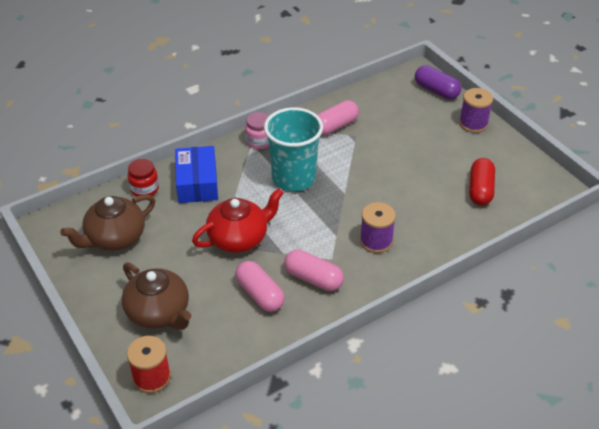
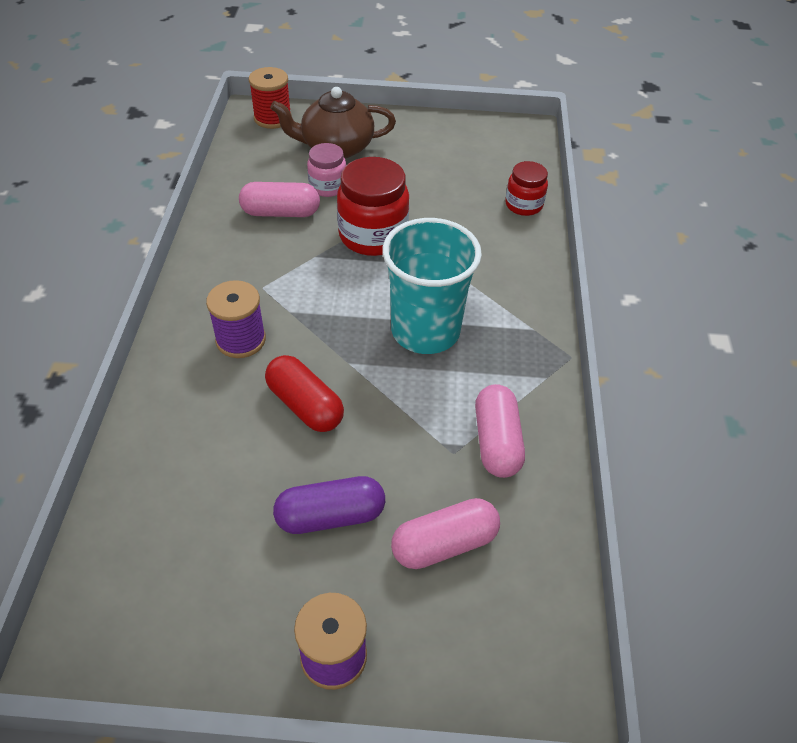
camera: 125 degrees right, 5 degrees up
brown teapot [60,195,155,251] -> none
blue box [175,146,218,203] -> none
red teapot [192,188,284,253] -> red jar [337,157,409,256]
pink jar [245,112,269,149] -> pink jar moved to [307,143,346,197]
pink capsule [284,250,344,291] -> pink capsule moved to [391,498,500,569]
purple capsule [415,65,462,99] -> purple capsule moved to [273,476,385,534]
red capsule [469,158,495,205] -> red capsule moved to [265,355,344,432]

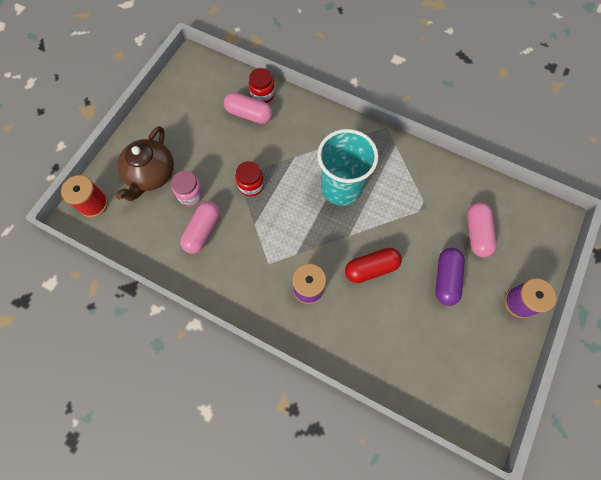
camera: 65 degrees left, 20 degrees up
red jar [337,157,409,256] -> red jar [235,161,264,196], size x0.58
pink capsule [475,384,525,478] -> pink capsule moved to [224,92,273,124]

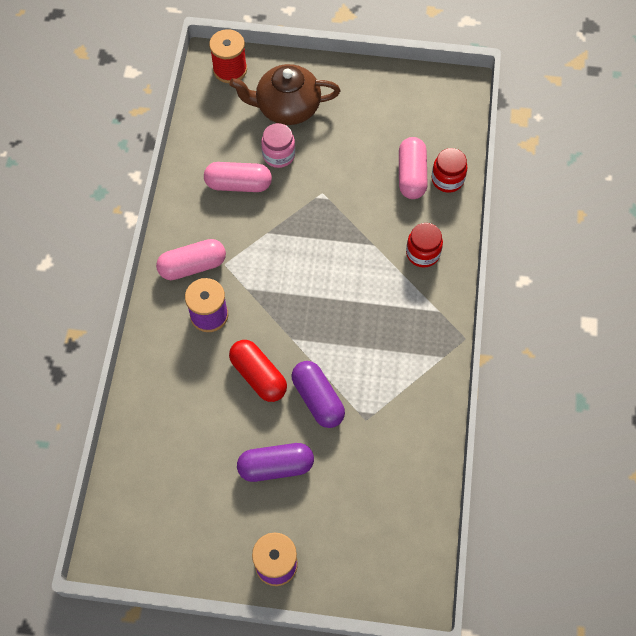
camera: 70 degrees right, 5 degrees down
red jar [235,161,264,196] -> red jar moved to [406,223,443,268]
turquoise cup [317,129,378,206] -> none
pink capsule [467,202,497,257] -> pink capsule moved to [156,239,226,280]
none -> purple capsule [292,361,345,428]

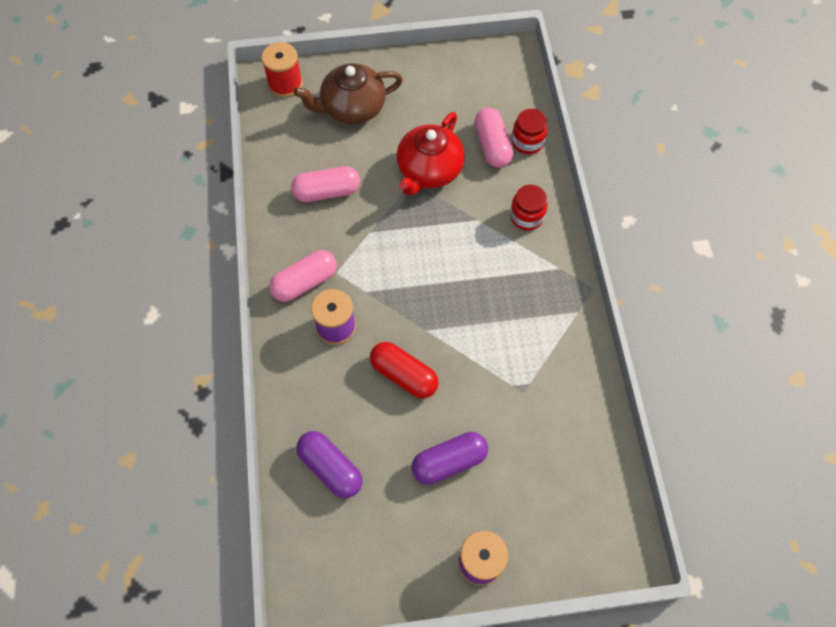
camera: 15 degrees left, 0 degrees up
pink jar [261,123,295,168] -> none
purple capsule [292,361,345,428] -> purple capsule moved to [296,431,362,498]
none -> red teapot [397,112,465,196]

